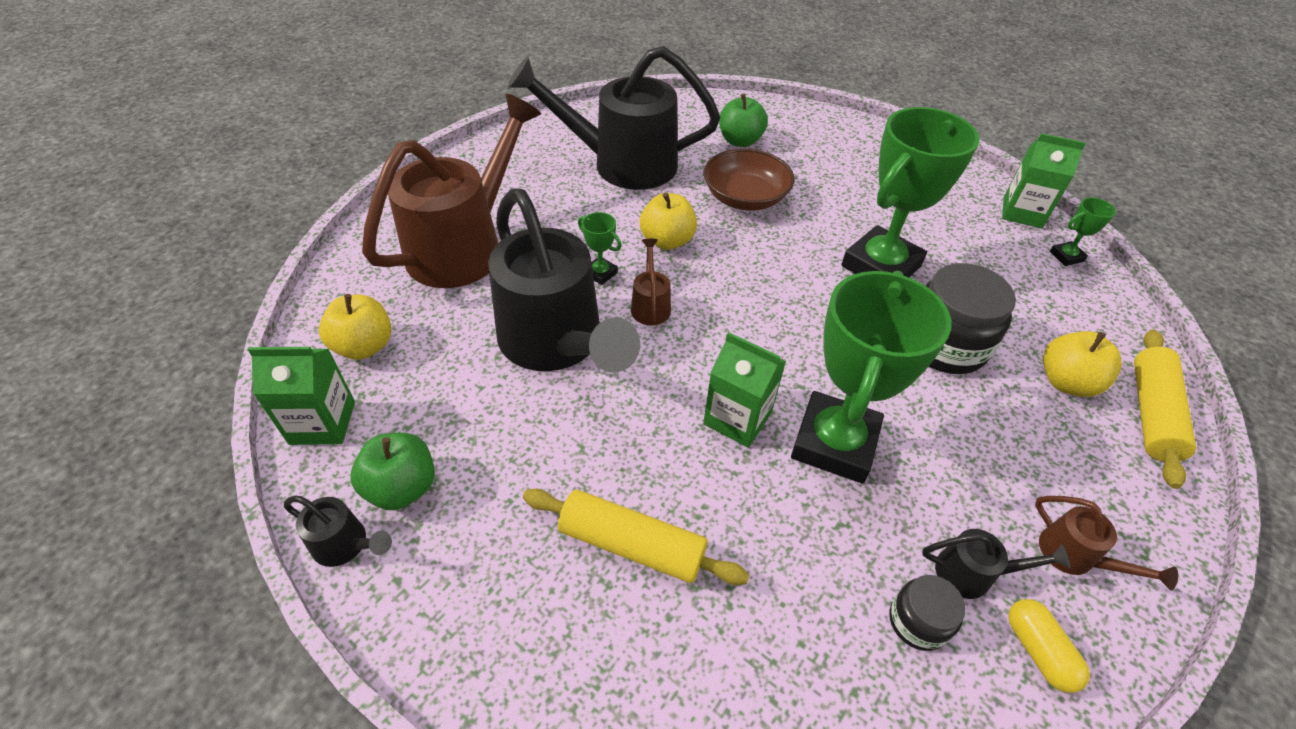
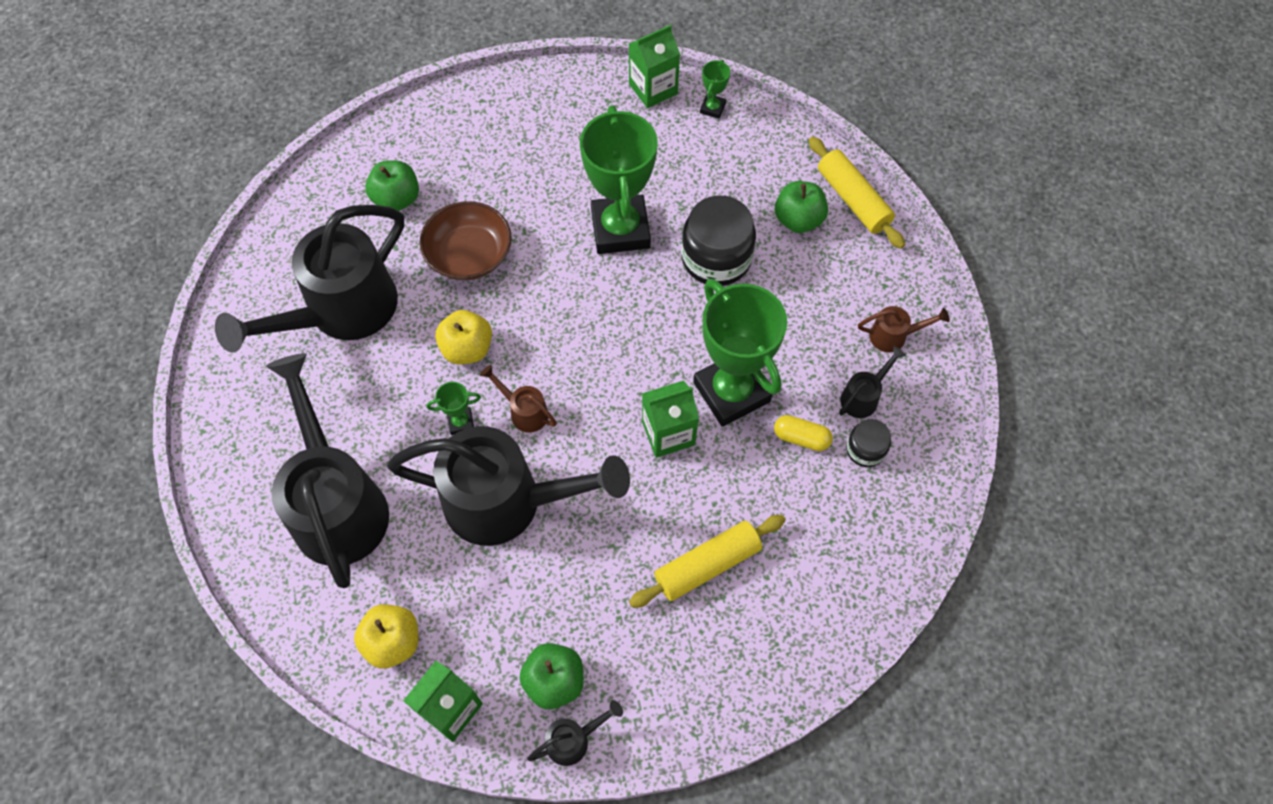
camera: 50 degrees left, 15 degrees up
brown watering can [362,94,541,288] -> black watering can [266,353,389,588]
yellow capsule [1008,599,1090,693] -> yellow capsule moved to [774,415,833,451]
yellow apple [1043,331,1122,397] -> green apple [775,181,828,233]

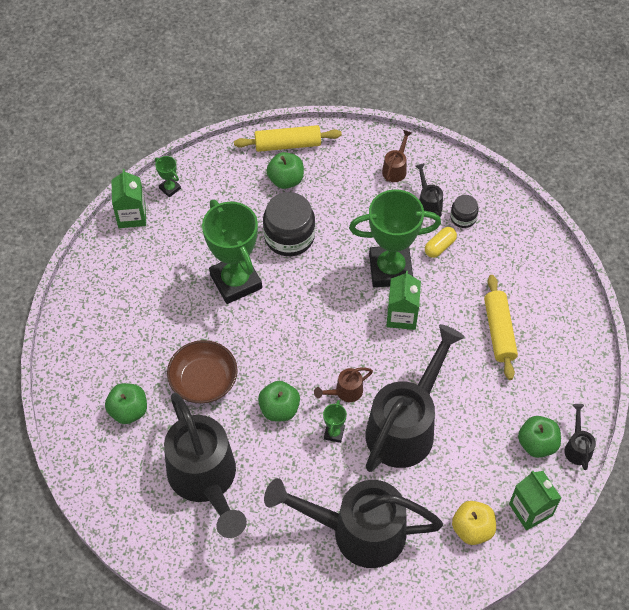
camera: 65 degrees left, 5 degrees down
yellow apple [435,310,492,364] -> green apple [258,381,300,421]
green trophy [580,106,658,254] -> green trophy turned 45 degrees clockwise [202,199,262,304]

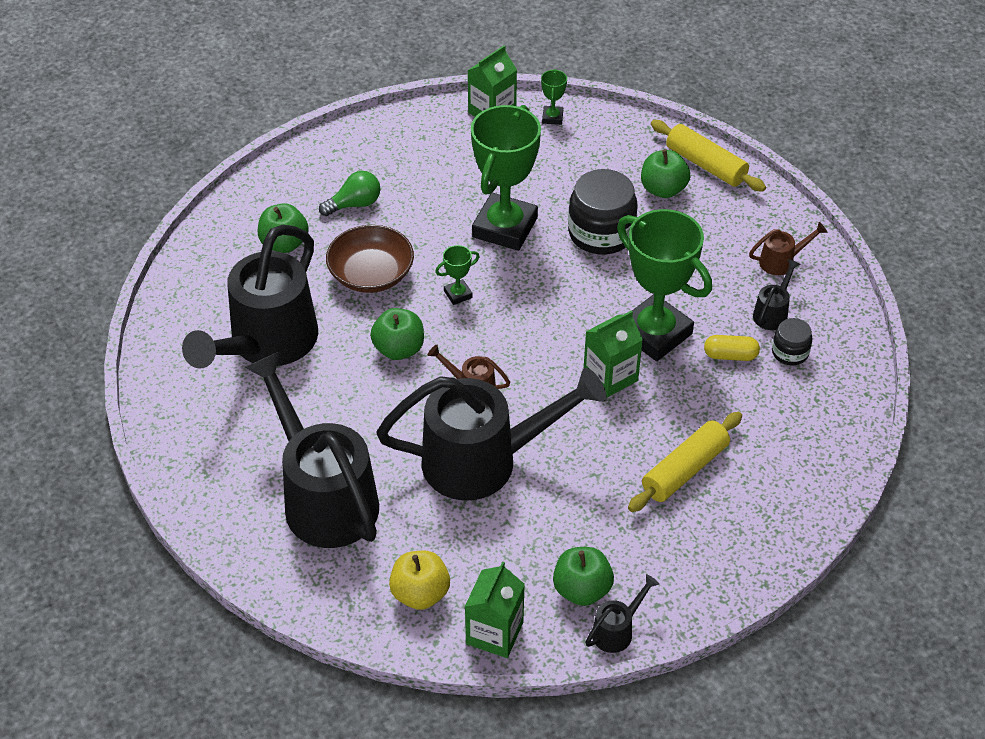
camera: 50 degrees right, 10 degrees down
green trophy [323,400,347,443] -> green trophy moved to [435,245,480,305]
none -> green light bulb [319,171,380,216]

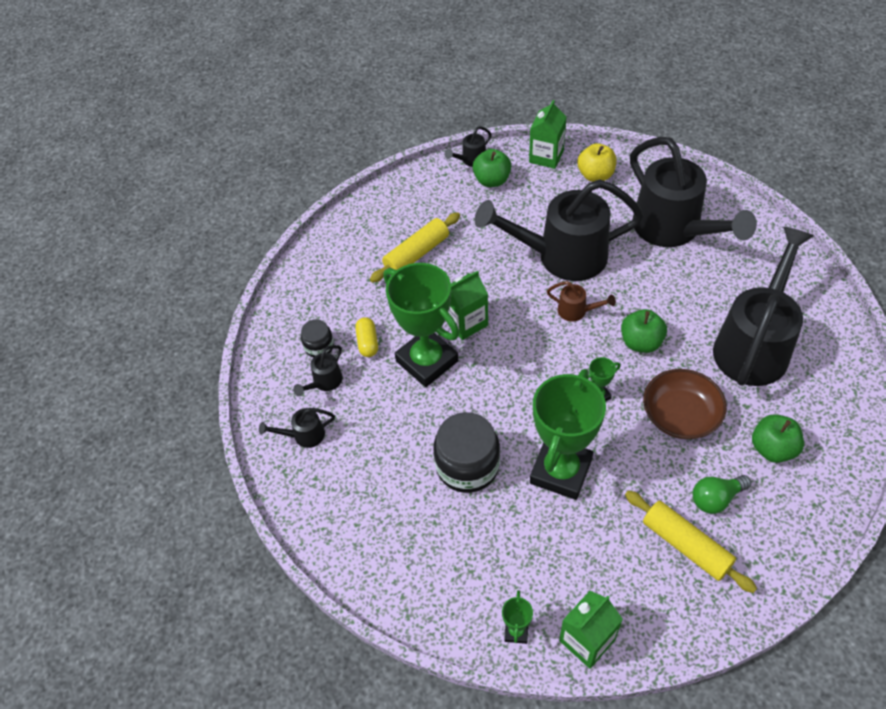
camera: 175 degrees left, 5 degrees up
green apple [641,149,690,198] -> none
yellow rolling pin [651,120,766,192] -> yellow rolling pin moved to [625,490,757,593]
yellow capsule [704,335,760,361] -> yellow capsule turned 75 degrees clockwise [355,317,378,357]
brown watering can [749,222,828,275] -> black watering can [259,408,335,448]

